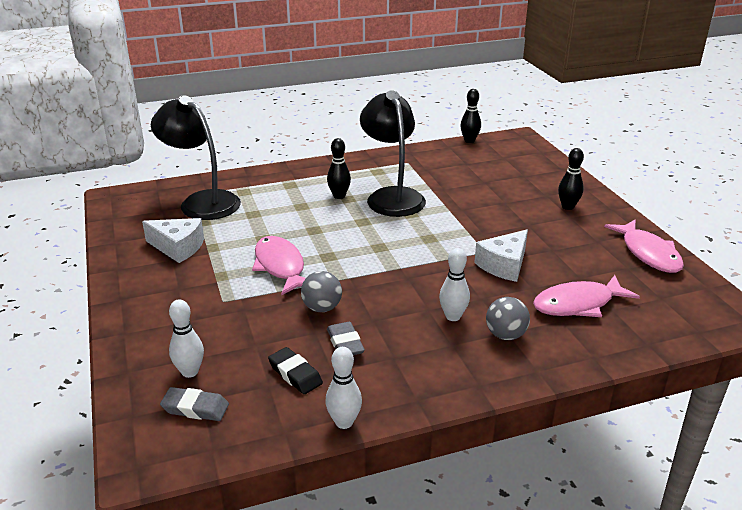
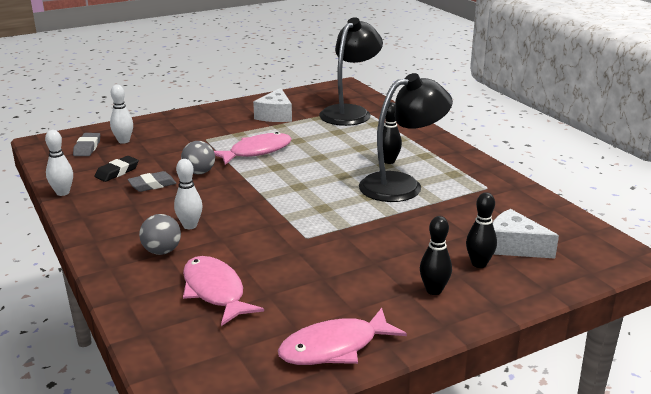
camera: 80 degrees right, 5 degrees down
black bowling pin [460,89,481,143] -> black bowling pin moved to [466,192,497,268]
white cheese [474,230,528,282] -> white cheese moved to [493,209,559,259]

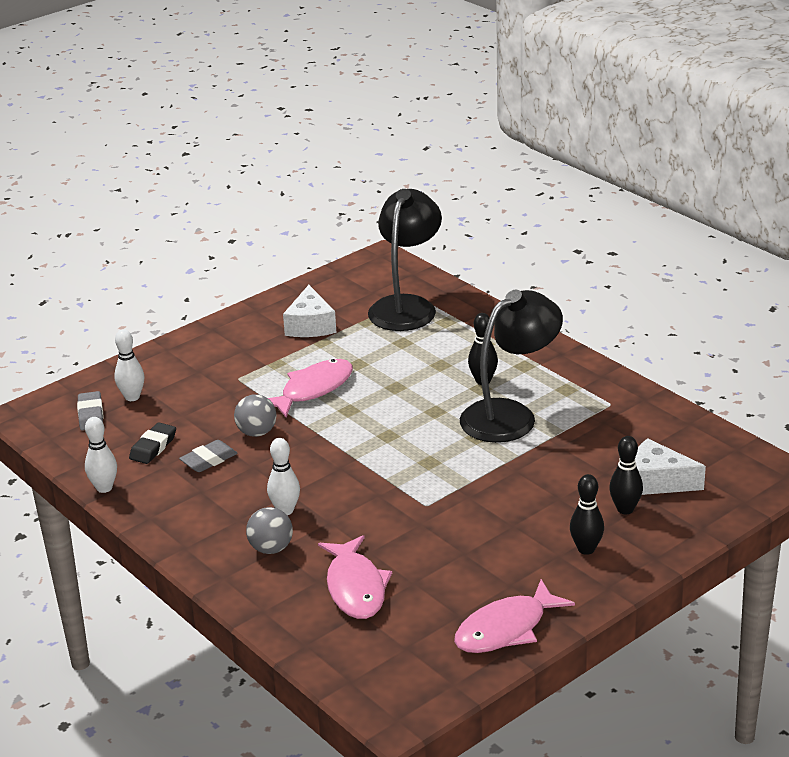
camera: 10 degrees left, 5 degrees up
pink fish [183,256,264,326] -> pink fish turned 150 degrees counterclockwise [318,535,392,619]

